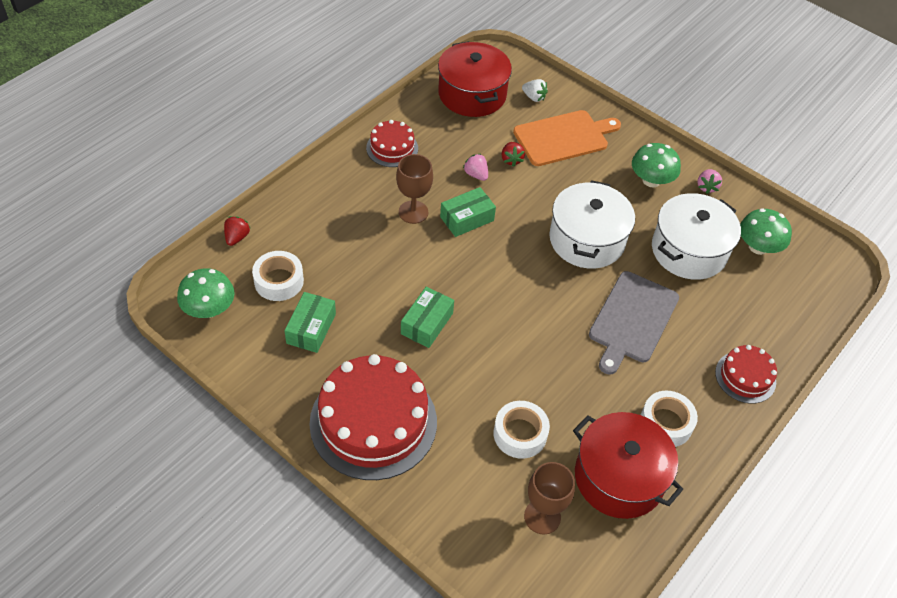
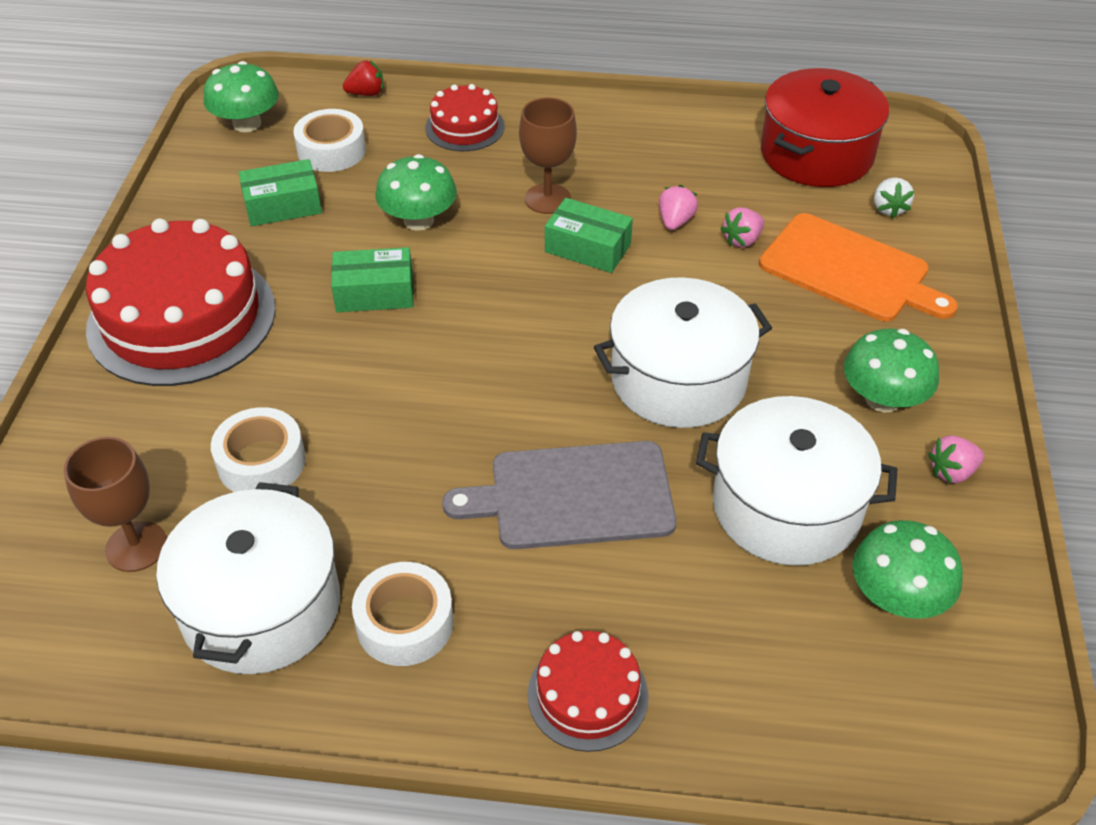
camera: 60 degrees right, 5 degrees down
red cake [366,120,418,167] -> red cake moved to [425,84,505,151]
red strawberry [501,142,525,167] -> pink strawberry [721,207,764,248]
red pot [573,412,683,519] -> white pot [156,482,340,674]
none -> green mushroom [375,154,457,231]

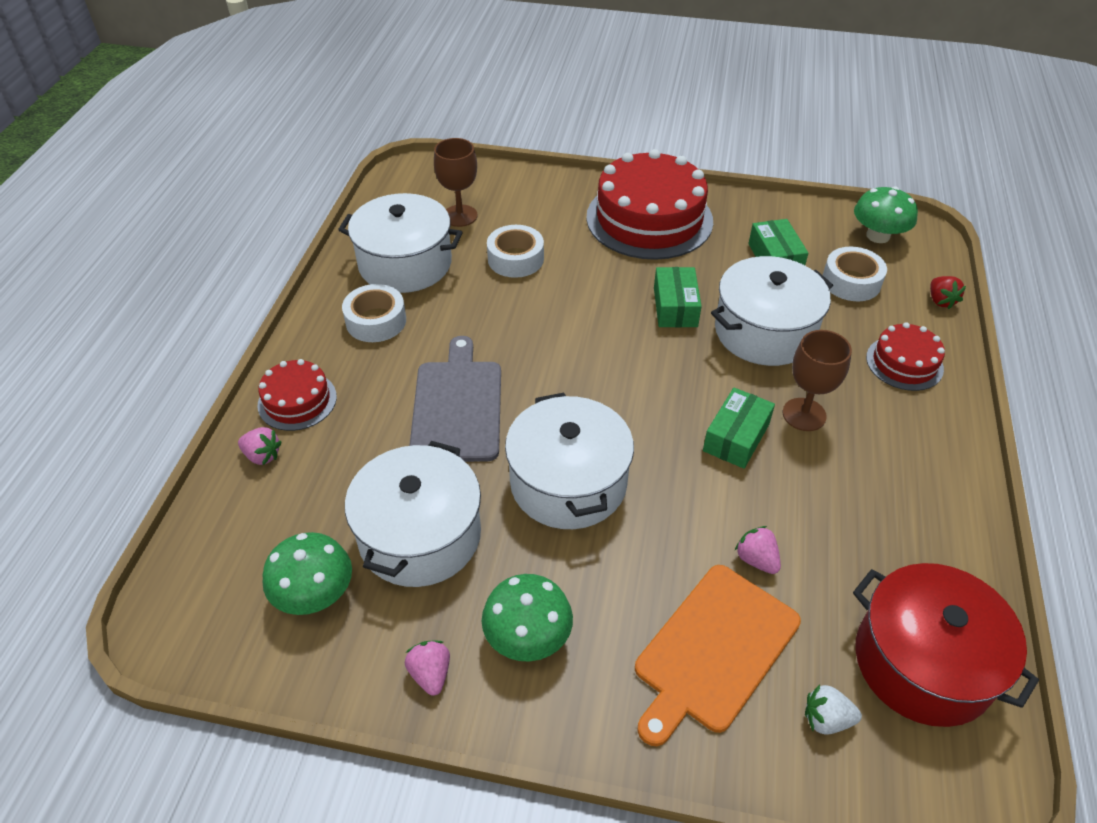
camera: 95 degrees right, 0 degrees up
green mushroom [375,154,457,231] -> white pot [711,256,833,366]
pink strawberry [659,185,698,230] -> pink strawberry moved to [238,427,282,465]

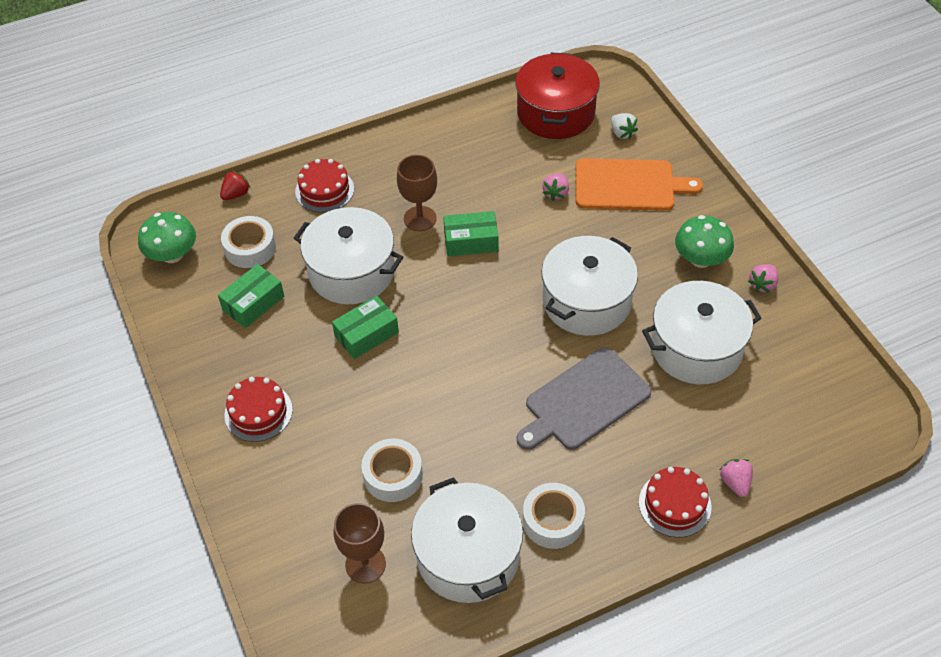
camera: 125 degrees left, 5 degrees up
green mushroom [263,532,352,615] -> none
red cake [586,149,713,260] -> red cake [224,377,293,442], size x0.50

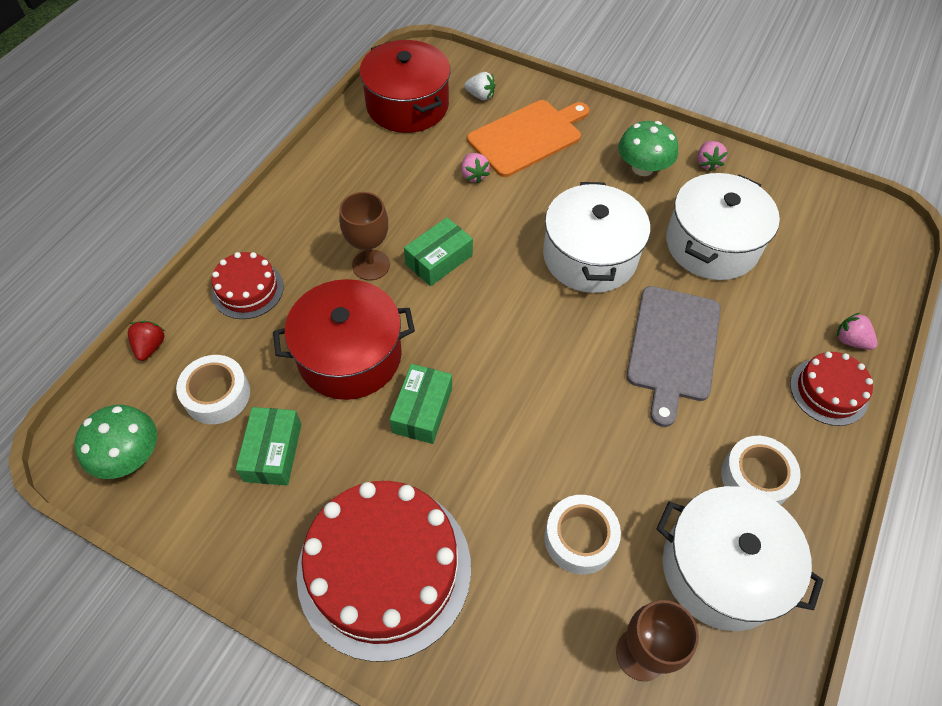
camera: 40 degrees left, 5 degrees up
red cake [224,377,293,442] -> red cake [296,481,471,662], size x1.98
white pot [294,207,403,304] -> red pot [273,279,415,400]

